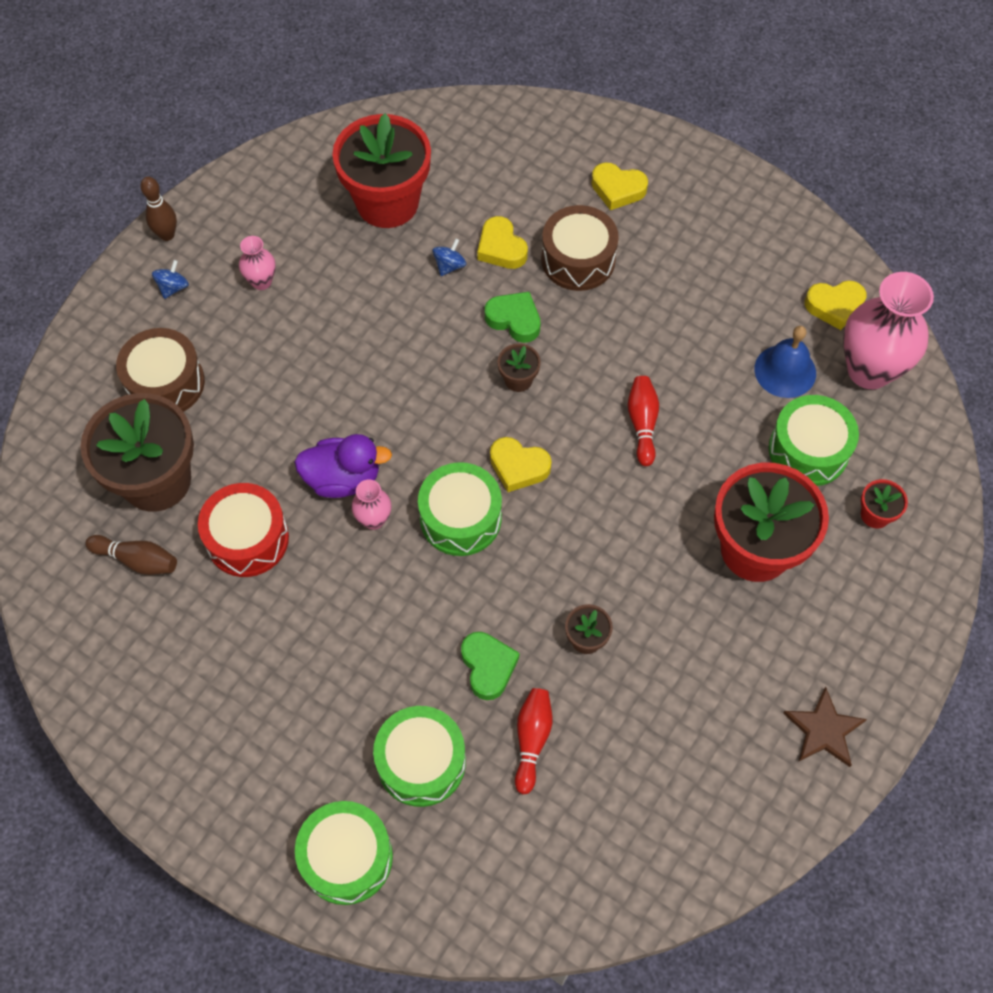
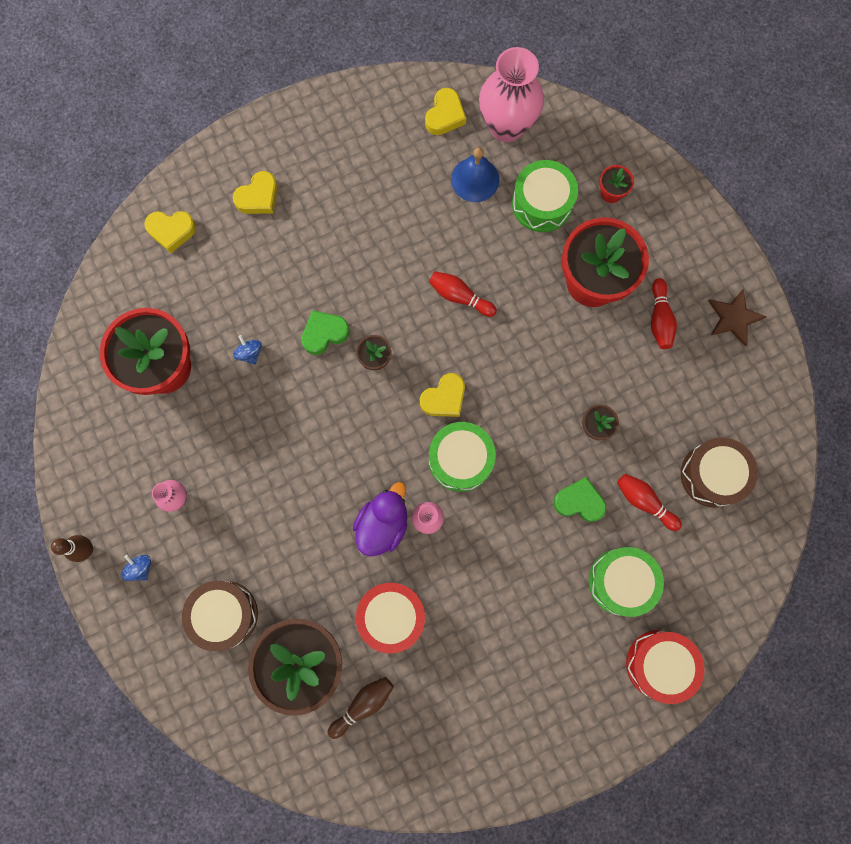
camera: 60 degrees left, 15 degrees up
green drum [295,801,393,905] -> red drum [626,630,704,704]
yellow heart [477,216,528,269] -> yellow heart moved to [144,211,196,253]
brown drum [541,205,619,291] -> brown drum moved to [681,438,758,508]
none -> red bowling pin [651,278,677,349]

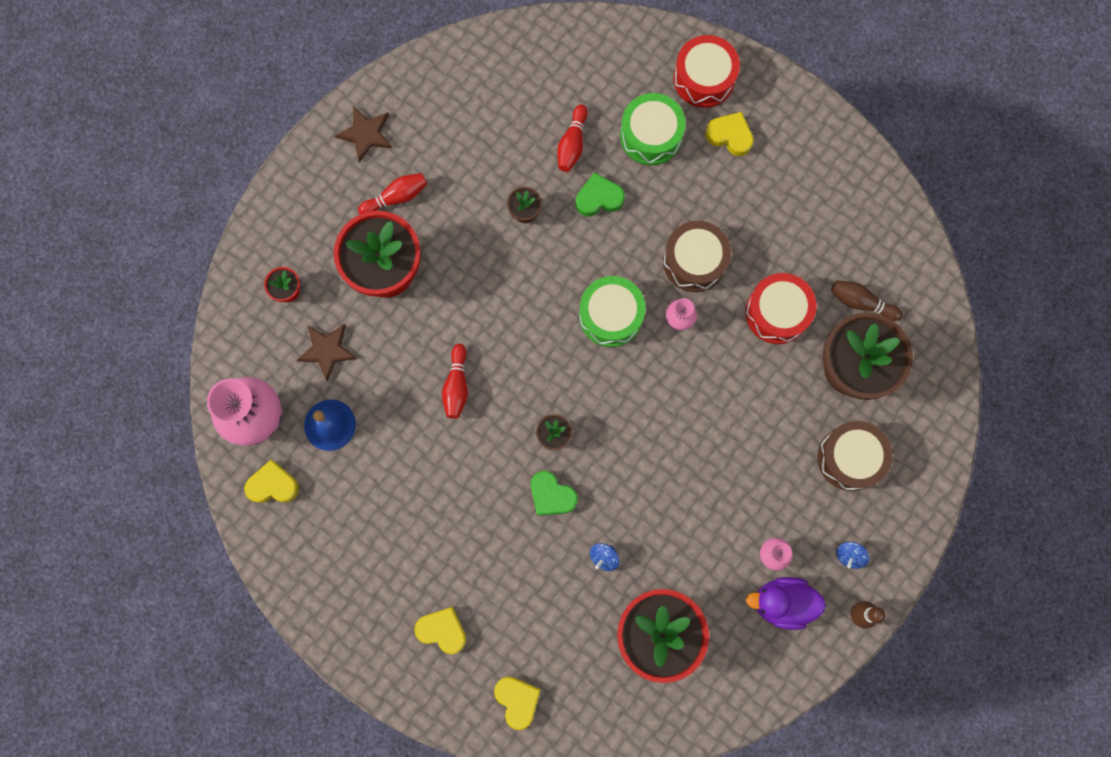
camera: 115 degrees left, 0 degrees up
purple duck [353,482,407,557] -> purple duck moved to [746,577,826,630]
yellow heart [420,373,465,417] -> yellow heart moved to [705,112,754,156]
green drum [512,160,578,232] -> brown star [296,324,357,382]
green heart [553,477,606,522] -> green heart turned 90 degrees clockwise [576,172,625,217]
brown drum [681,438,758,508] -> brown drum moved to [663,221,731,292]

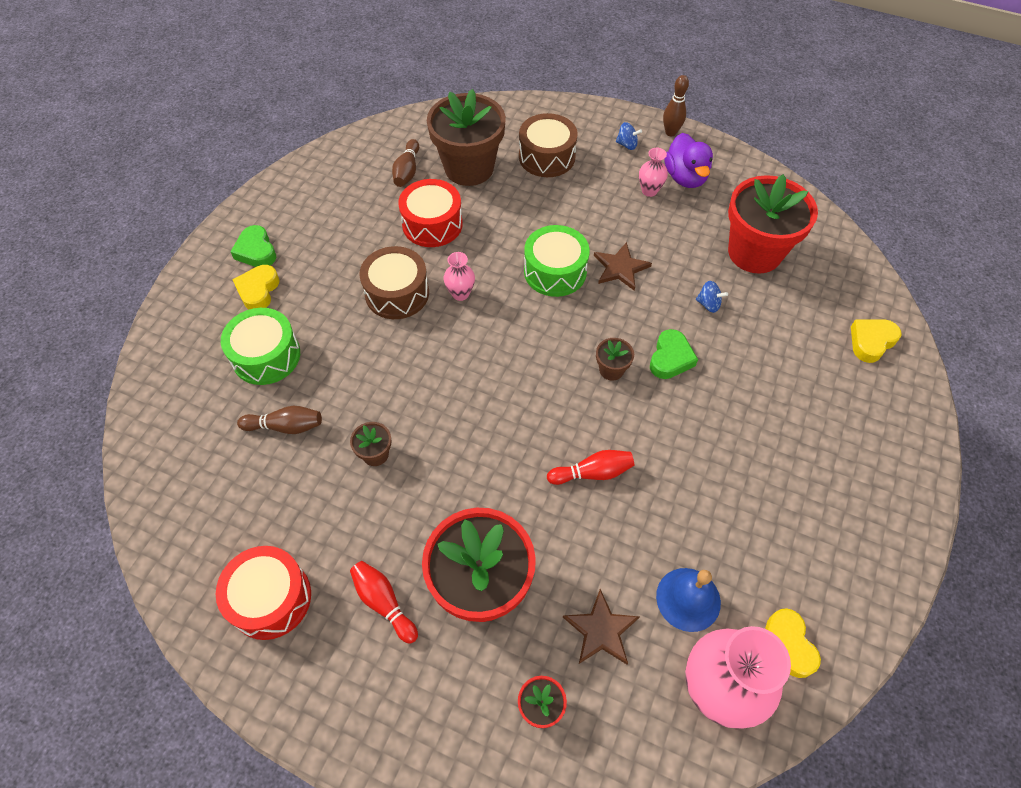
camera: 105 degrees left, 20 degrees down
brown star [335,106,392,163] -> brown star moved to [594,242,652,291]
yellow heart [414,607,466,654] -> none
red bowling pin [557,104,588,172] -> brown bowling pin [237,406,322,434]
green heart [576,172,625,217] -> green heart moved to [230,225,276,267]
green drum [579,276,646,347] -> green drum moved to [524,225,590,297]
red drum [673,35,740,108] -> red drum moved to [216,546,311,640]

